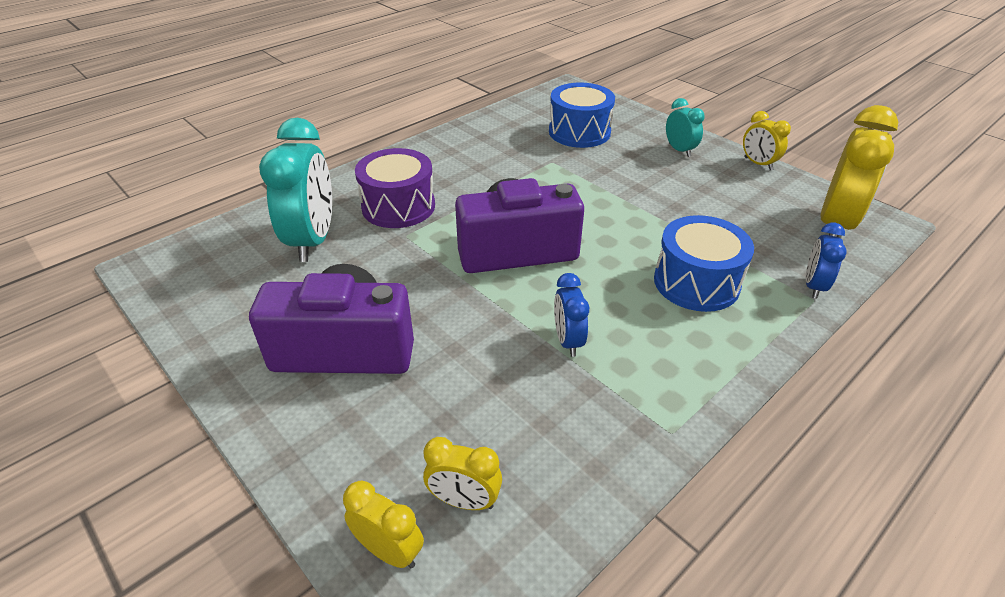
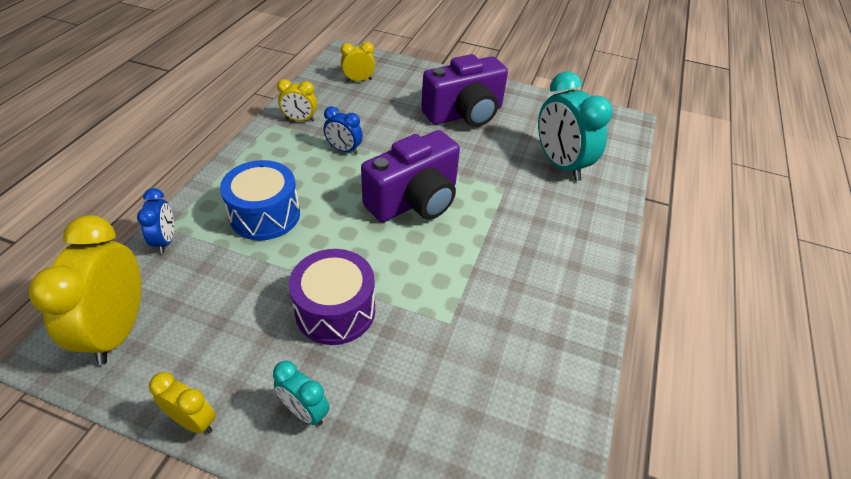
camera: 150 degrees right, 5 degrees up
yellow clock [343,481,424,568] -> yellow clock moved to [277,79,317,122]
purple drum [355,148,435,228] -> purple drum moved to [289,249,375,345]
blue drum [549,83,615,148] -> none
blue clock [554,273,589,357] -> blue clock turned 150 degrees clockwise [324,106,363,155]

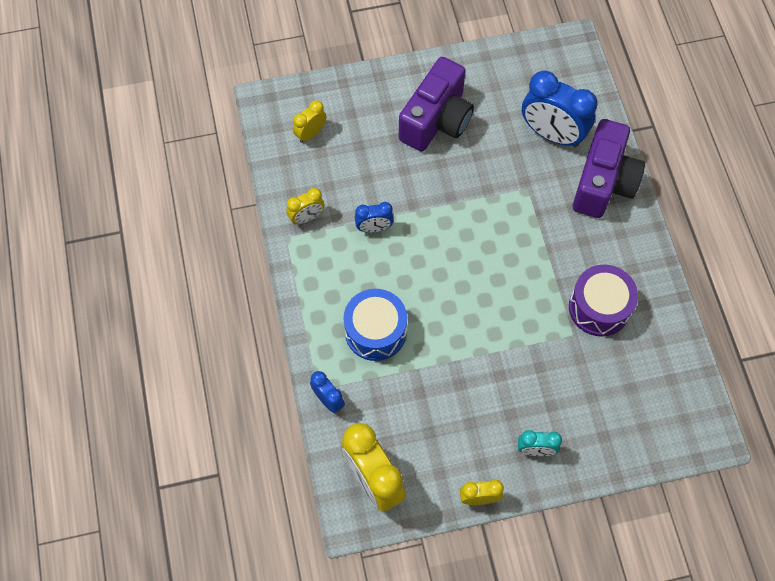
camera: 30 degrees left, 20 degrees up
purple drum [289,249,375,345] -> purple drum moved to [569,265,638,337]
purple camera [361,130,460,222] -> purple camera moved to [573,119,645,218]
turquoise clock [538,72,613,181] -> blue clock [522,71,597,147]

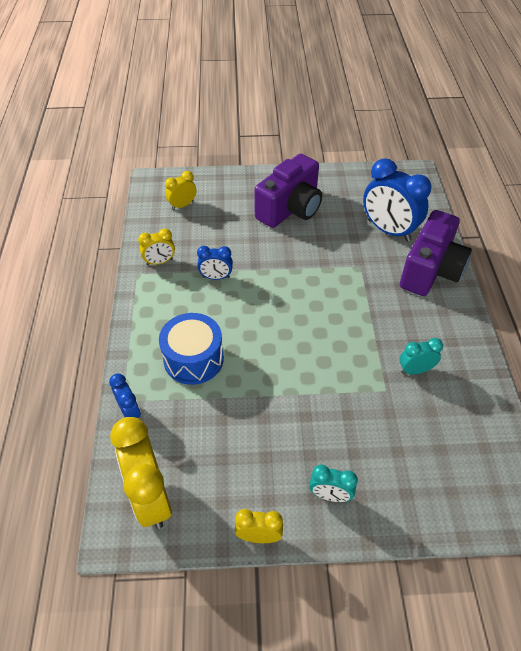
camera: 10 degrees right, 15 degrees down
purple drum [569,265,638,337] -> turquoise clock [399,338,443,374]

